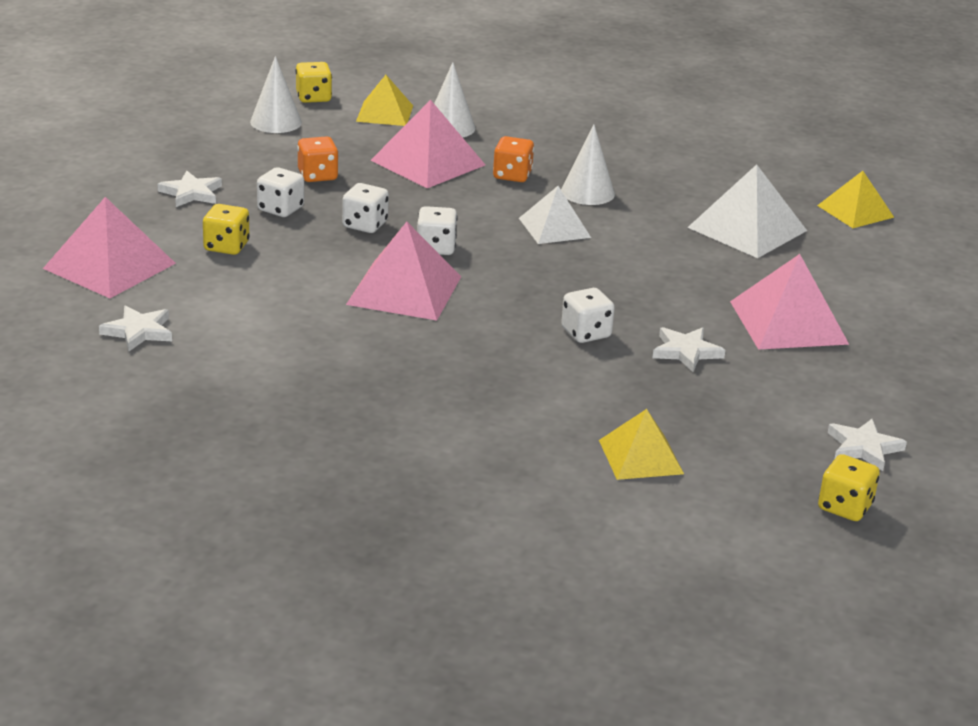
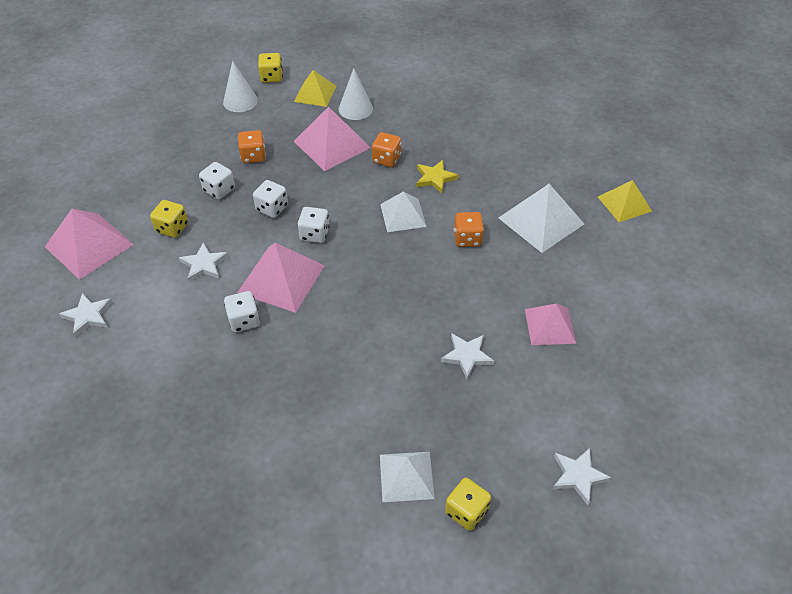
camera: 10 degrees right, 20 degrees up
white star [158,171,222,207] -> white star moved to [179,243,228,282]
white cone [561,125,615,205] -> yellow star [416,160,459,193]
white dice [561,288,615,343] -> white dice moved to [224,291,260,332]
yellow pyramid [599,409,684,480] -> white pyramid [380,452,435,502]
pink pyramid [730,254,849,350] -> pink pyramid [525,304,576,345], size x0.65
yellow dice [818,454,880,521] -> yellow dice moved to [445,478,491,531]
none -> orange dice [454,212,484,247]

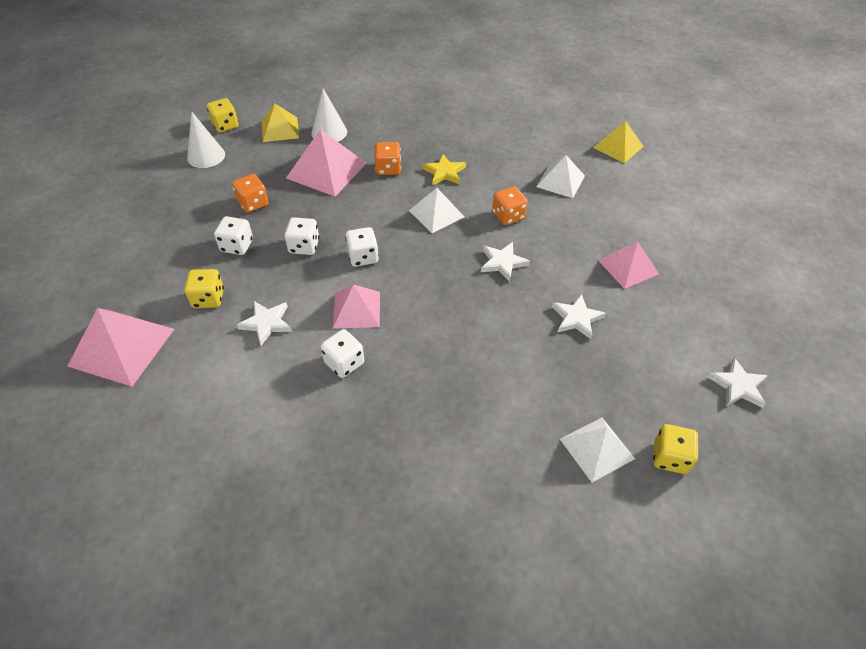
camera: 25 degrees left, 0 degrees up
white star [59,293,113,337] -> white star moved to [481,242,530,282]
pink pyramid [237,243,325,313] -> pink pyramid [333,284,380,329], size x0.65
white pyramid [498,184,584,253] -> white pyramid [536,155,585,198], size x0.65

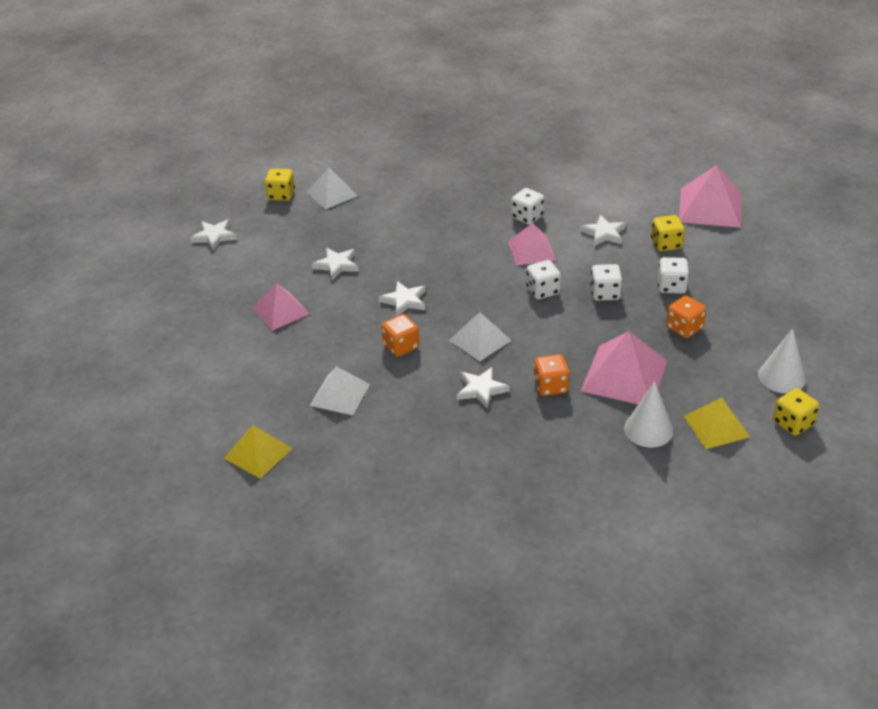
camera: 175 degrees right, 10 degrees down
yellow star [422,154,466,185] -> white star [457,367,510,409]

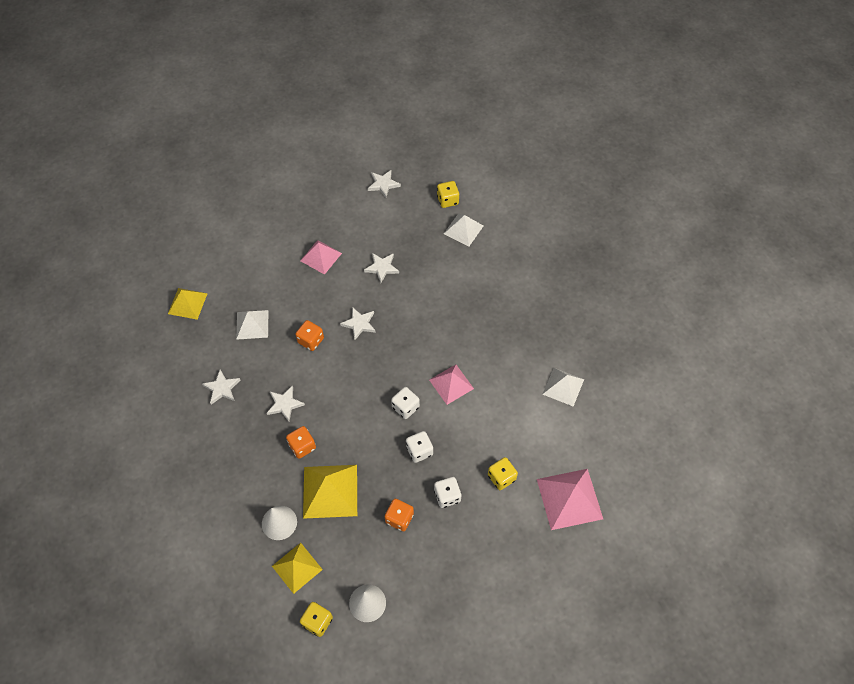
camera: 65 degrees right, 20 degrees up
white pyramid [449,312,512,361] -> white pyramid moved to [543,368,584,407]
white dice [511,188,544,225] -> none
white star [580,215,626,246] -> white star moved to [202,370,240,405]
pink pyramid [581,331,667,404] -> yellow pyramid [303,465,357,519]

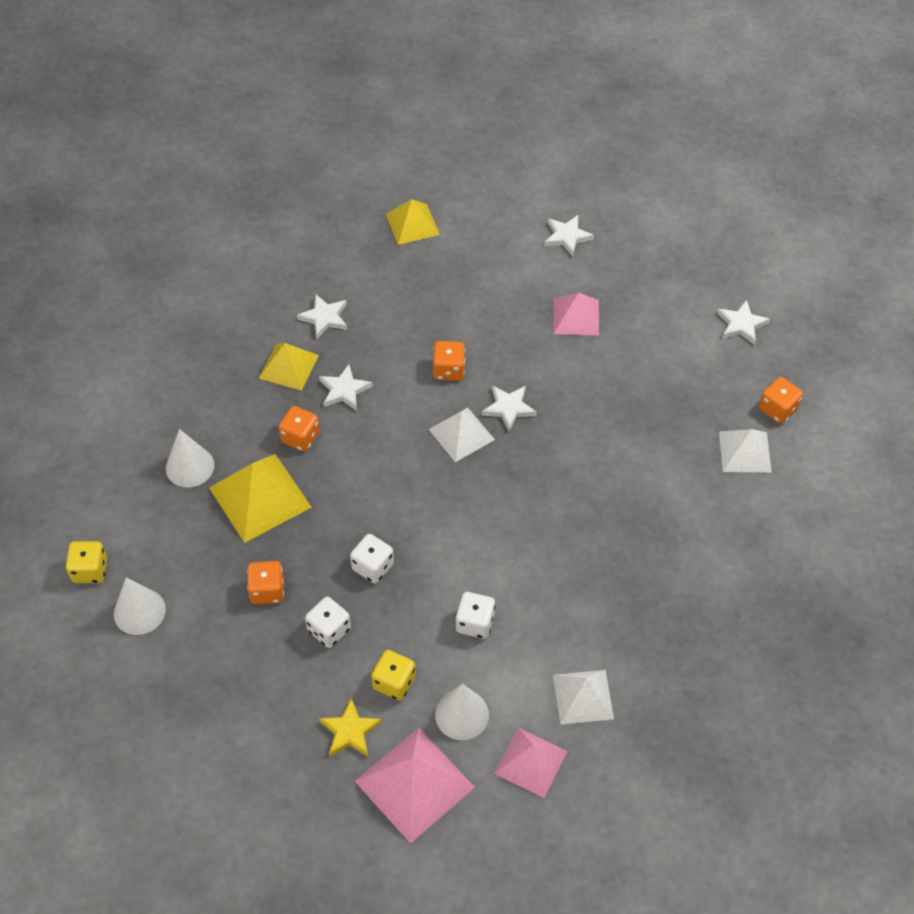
camera: 60 degrees right, 5 degrees down
white pyramid [236,310,268,340] -> white pyramid moved to [428,407,495,462]
yellow pyramid [272,543,323,594] -> yellow pyramid moved to [258,343,319,391]
white star [364,253,399,283] -> white star moved to [544,215,594,256]
white dice [391,387,420,419] -> white dice moved to [455,592,495,639]
pink pyramid [429,364,474,405] -> pink pyramid moved to [494,728,568,798]
yellow dice [437,181,459,208] -> orange dice [759,377,803,424]
none -> yellow star [319,698,382,757]
none -> white cone [435,684,489,740]

